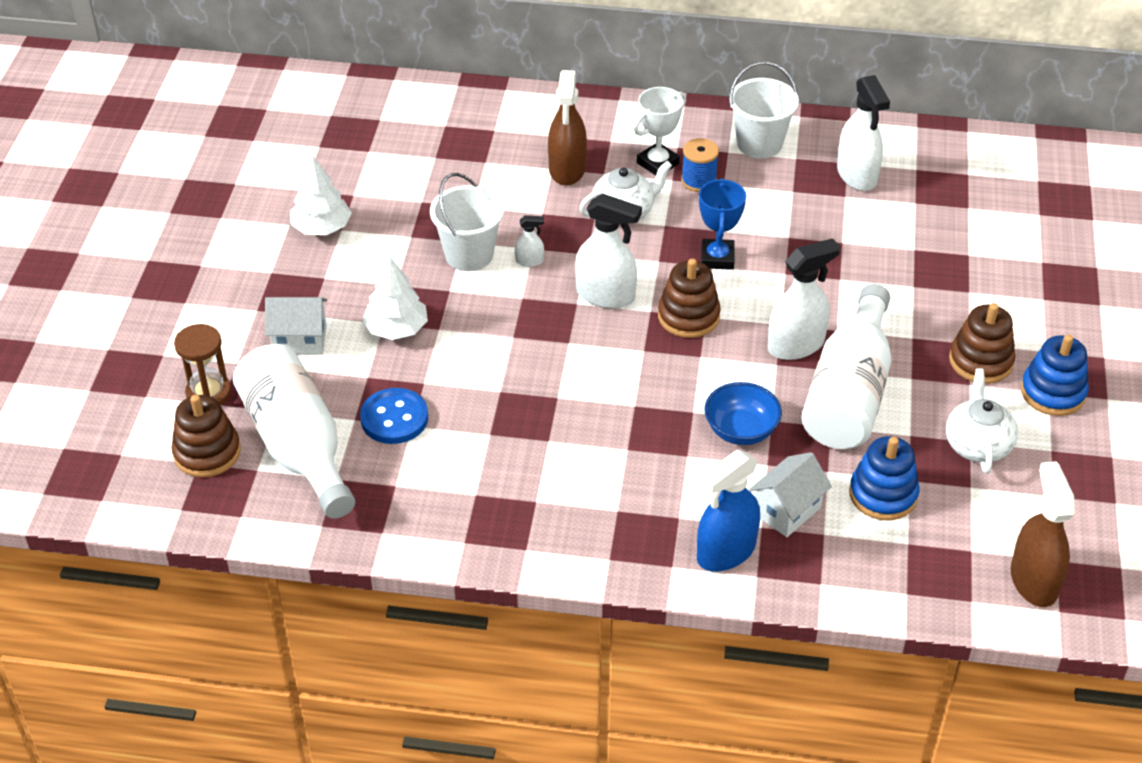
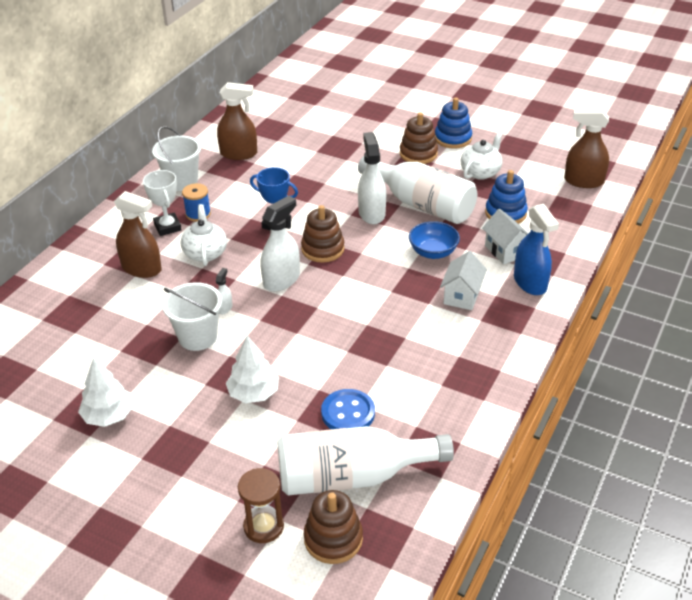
camera: 70 degrees left, 5 degrees down
white house [265,297,327,354] -> white house moved to [440,251,487,310]
white spray bottle [837,75,890,191] -> brown spray bottle [217,82,257,160]
white teapot [946,368,1018,474] -> white teapot turned 105 degrees clockwise [461,131,503,180]

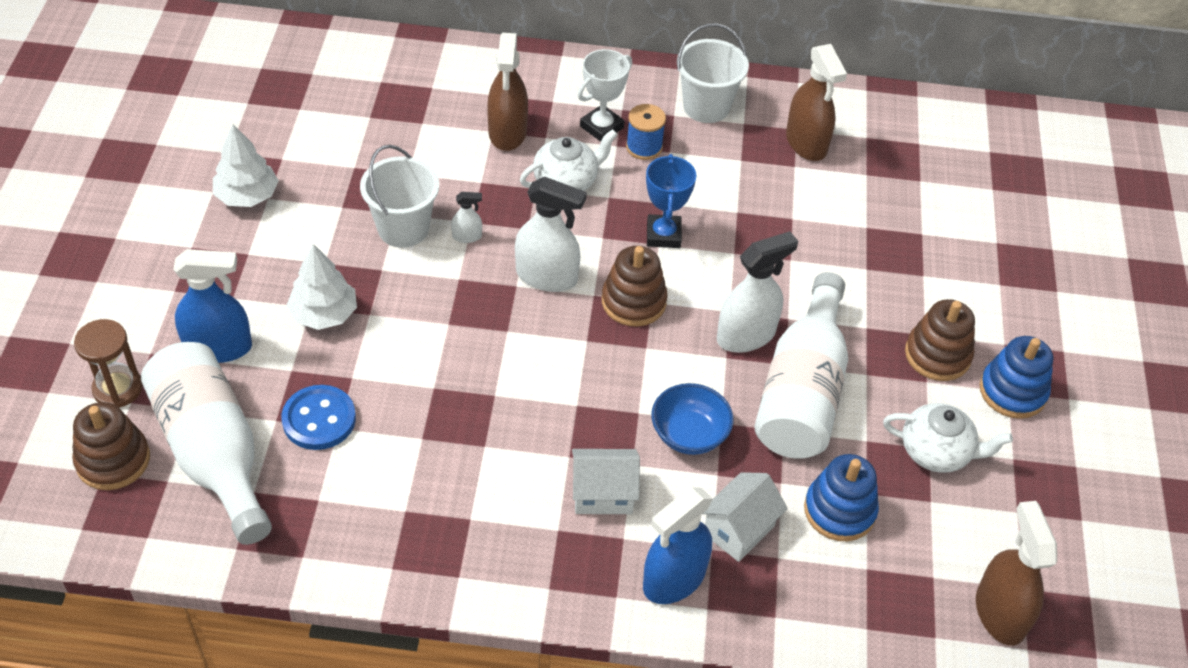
camera: 65 degrees right, 10 degrees up
none -> blue spray bottle [173,249,252,363]

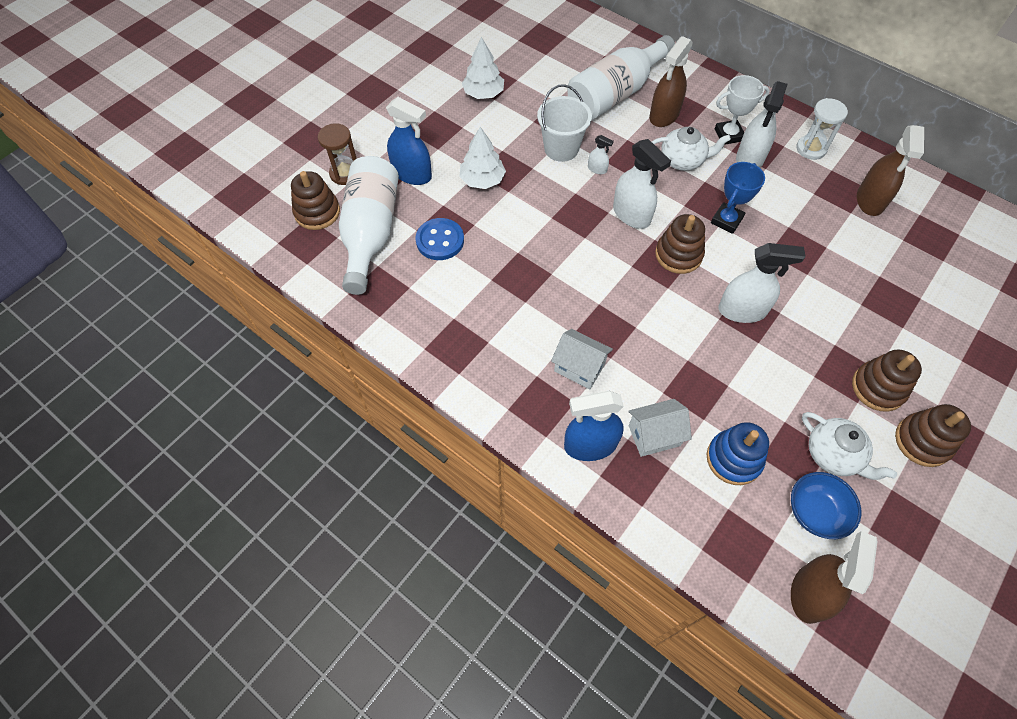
camera: 35 degrees right, 10 degrees up
blue spool [626,104,666,160] -> white spray bottle [736,81,788,168]
blue bowl [651,383,734,455] -> blue bowl moved to [791,472,861,539]
white bucket [677,23,749,123] -> white hourglass [796,98,848,160]
white bottle [754,272,848,459] -> white bottle moved to [568,35,675,120]
blue stacking toy [980,336,1053,419] -> brown stacking toy [895,404,971,467]

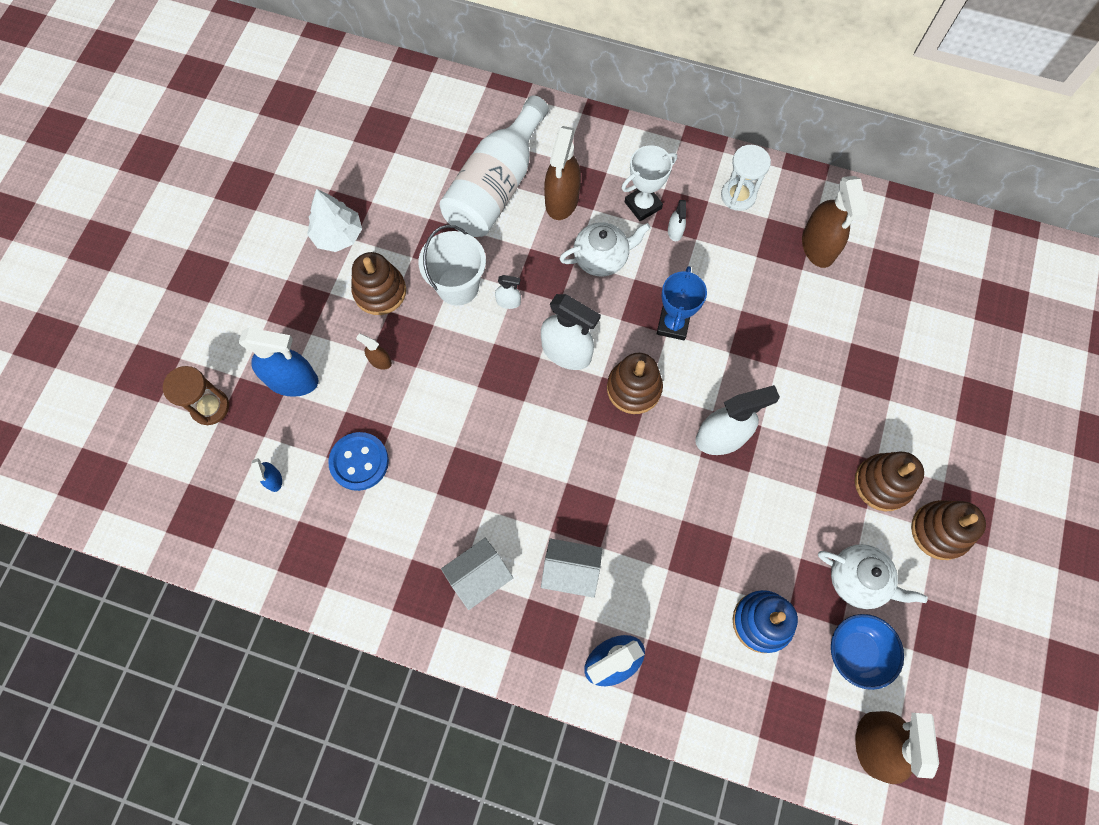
camera: 20 degrees left, 10 degrees up
brown stacking toy [291,171,340,230] -> brown stacking toy moved to [351,252,406,315]
white bottle [339,156,399,295] -> blue spray bottle [251,458,282,492]
white tree [460,127,506,189] -> brown spray bottle [356,333,392,370]
white house [628,399,692,457] -> white house moved to [441,538,513,610]
white spray bottle [736,81,788,168] -> white spray bottle [668,200,686,241], size x0.47

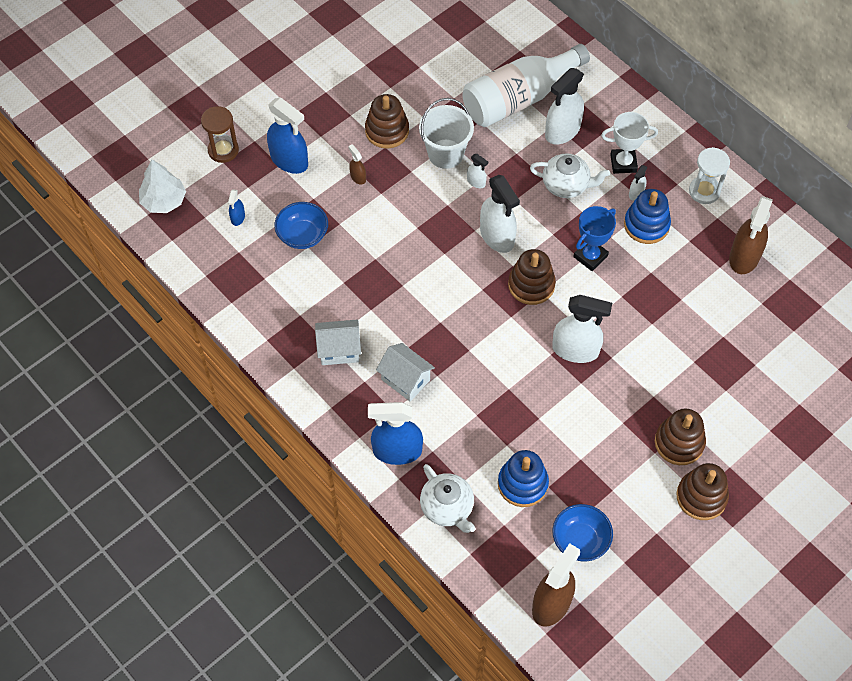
camera: 30 degrees right, 10 degrees down
white tree [307,189,362,252] -> white tree moved to [139,160,186,213]
blue button [328,432,389,491] -> blue bowl [274,202,328,249]
brown spray bottle [544,126,581,220] -> white spray bottle [545,68,584,144]
white teapot [818,544,928,609] -> white teapot moved to [420,464,476,533]
none -> blue stacking toy [624,189,671,244]

